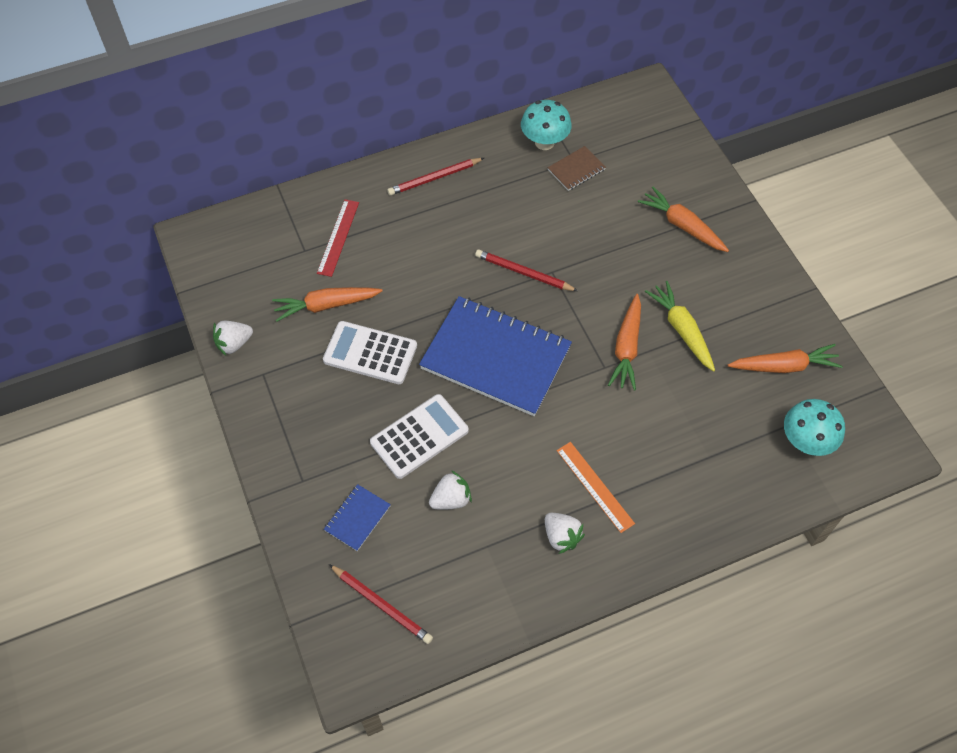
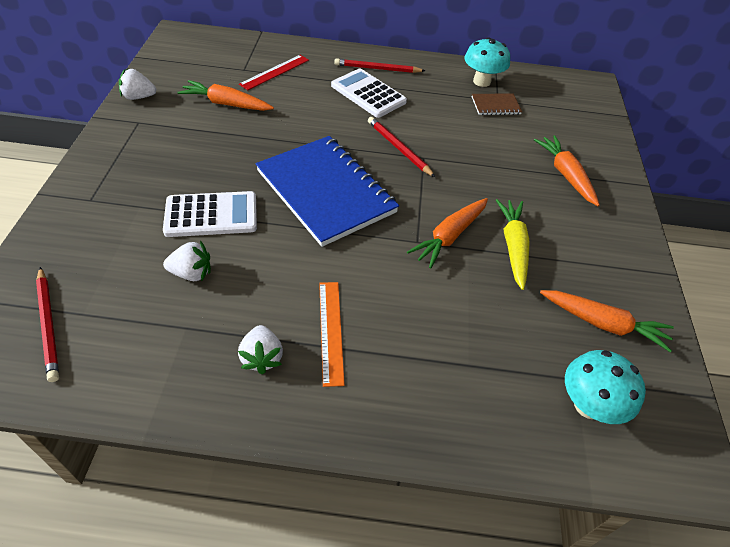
camera: 25 degrees right, 10 degrees down
white calculator [323,321,417,384] -> white calculator moved to [331,69,407,118]
blue notebook [324,484,391,551] -> none

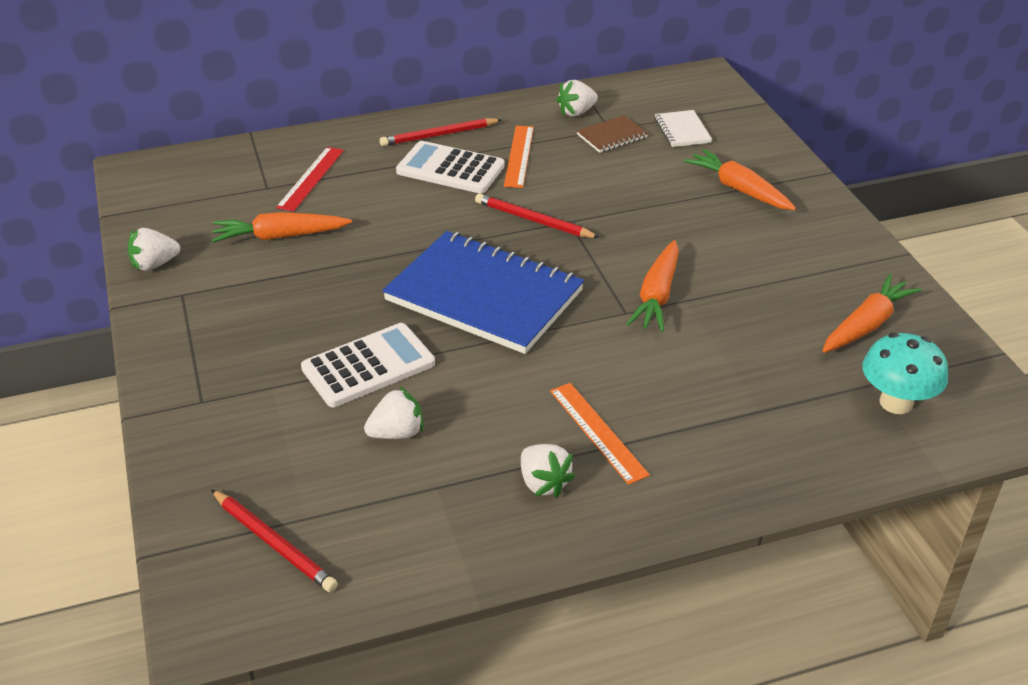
camera: 20 degrees left, 10 degrees down
turquoise mushroom [465,37,510,87] -> white strawberry [556,80,598,117]
yellow carrot [496,199,529,290] -> none
orange carrot [540,290,674,352] -> orange carrot turned 45 degrees counterclockwise [822,274,921,353]
none -> orange ruler [504,126,534,188]
none -> white notebook [655,110,712,147]

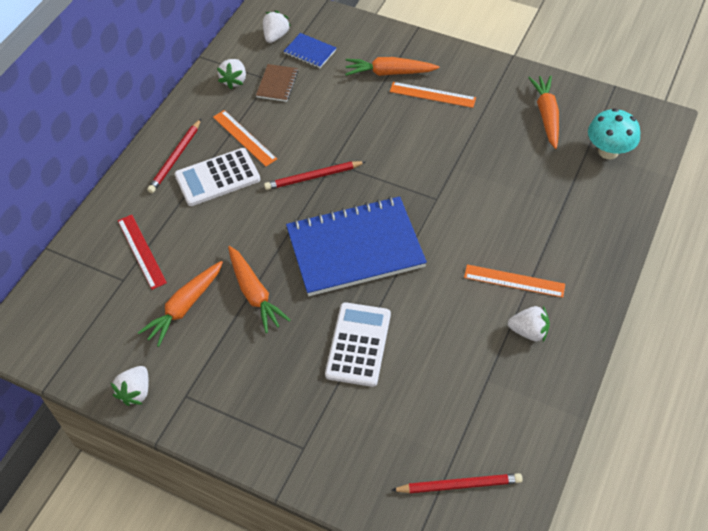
camera: 45 degrees left, 15 degrees up
white strawberry [364,386,424,439] -> white strawberry moved to [263,11,291,43]
orange carrot [627,240,679,332] -> orange carrot moved to [228,246,291,333]
white notebook [655,110,712,147] -> blue notebook [284,33,336,68]
none -> orange ruler [390,82,476,108]

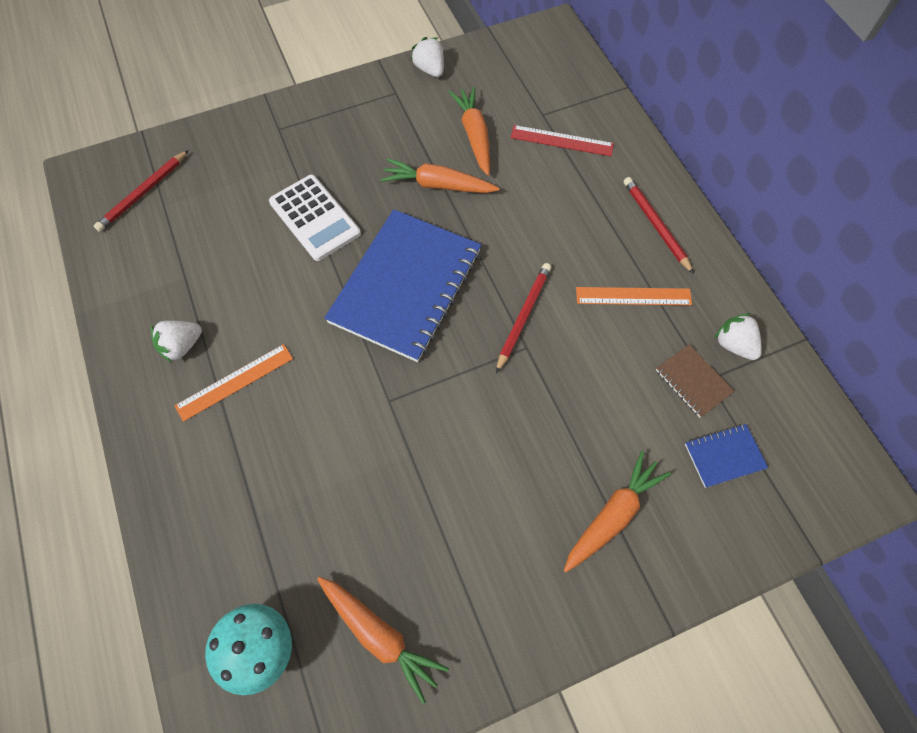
camera: 130 degrees right, 10 degrees up
white calculator [175,148,260,206] -> none
white strawberry [263,11,291,43] -> none
orange ruler [390,82,476,108] -> none

